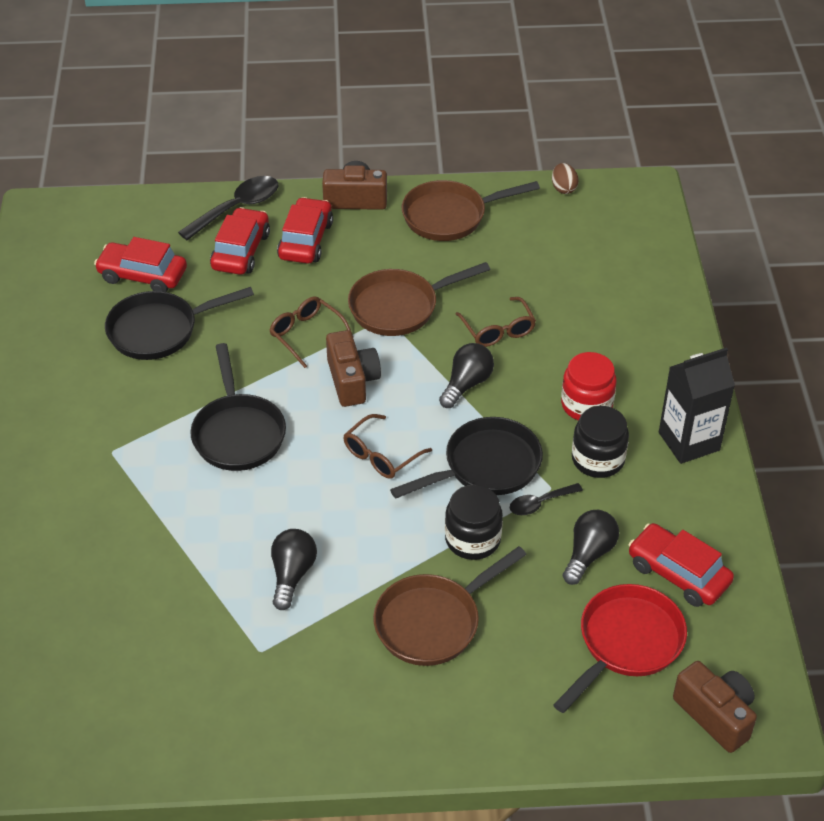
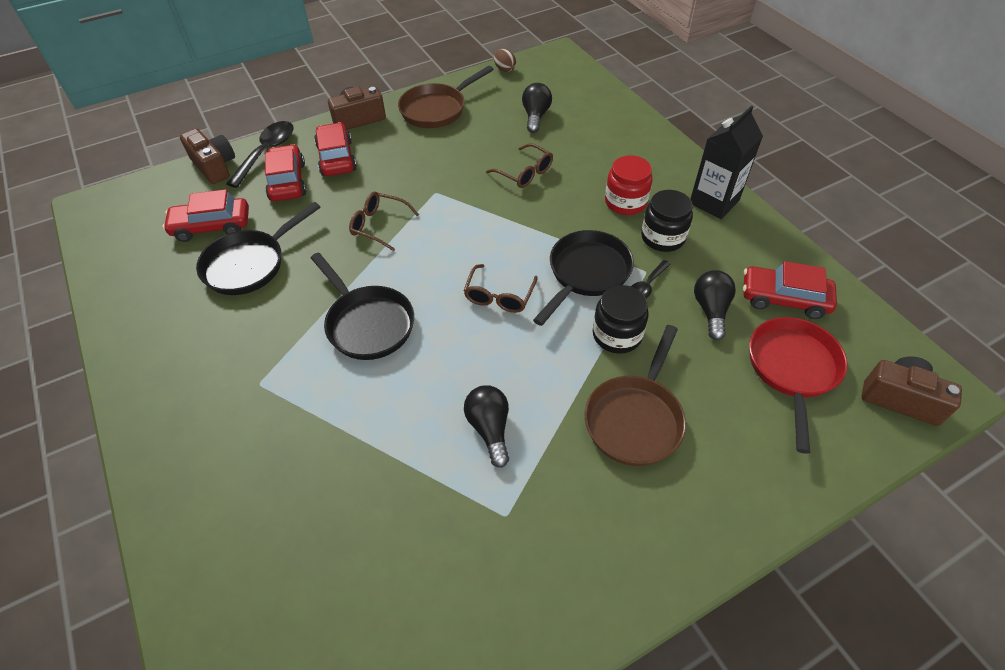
camera: 25 degrees left, 5 degrees up
brown camera [326,330,381,407] -> brown camera moved to [180,128,235,184]
brown pan [348,262,490,336] -> none
black light bulb [439,343,494,408] -> black light bulb moved to [522,83,552,133]

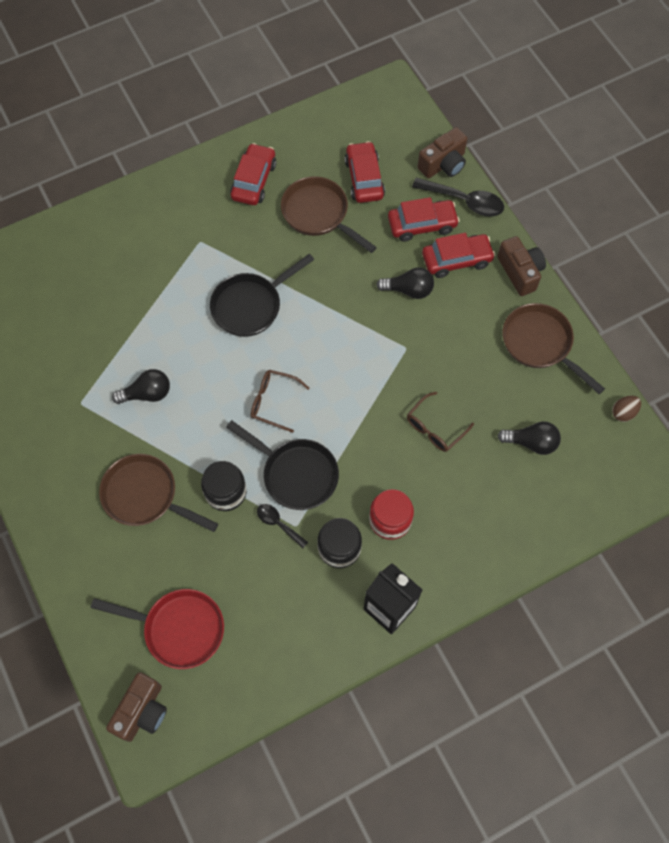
camera: 90 degrees right, 15 degrees up
black pan [196,202,320,295] -> brown pan [281,176,377,253]
brown glasses [349,192,419,251] -> none
black light bulb [694,270,736,340] -> black light bulb moved to [376,268,434,299]
red car [743,261,837,319] -> red car moved to [230,143,276,205]

